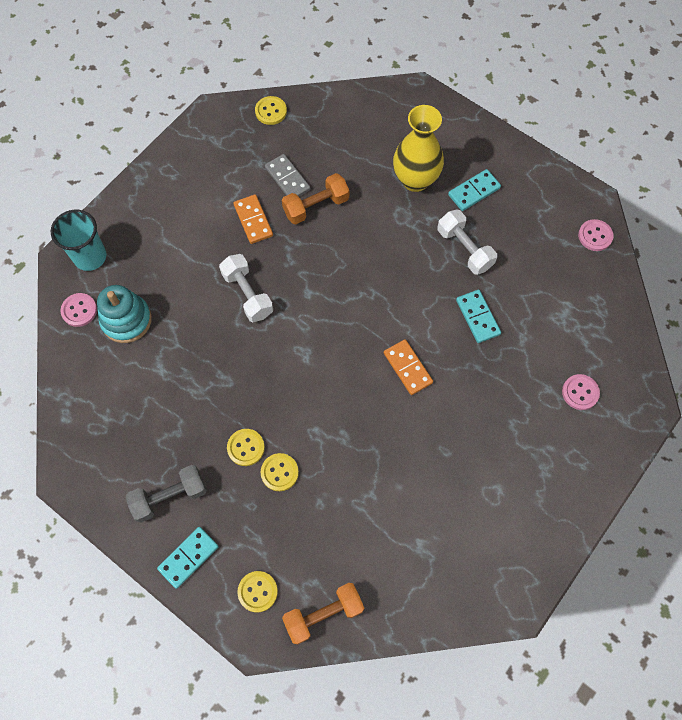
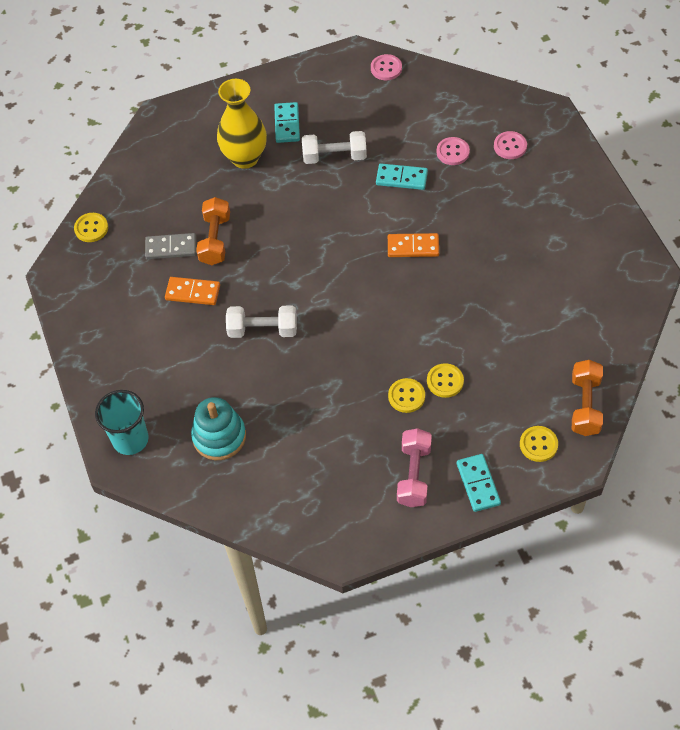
camera: 55 degrees left, 10 degrees down
pink button [61,293,97,327] -> pink button moved to [436,137,470,165]
grey dumbbell [126,465,207,523] -> pink dumbbell [397,428,432,507]

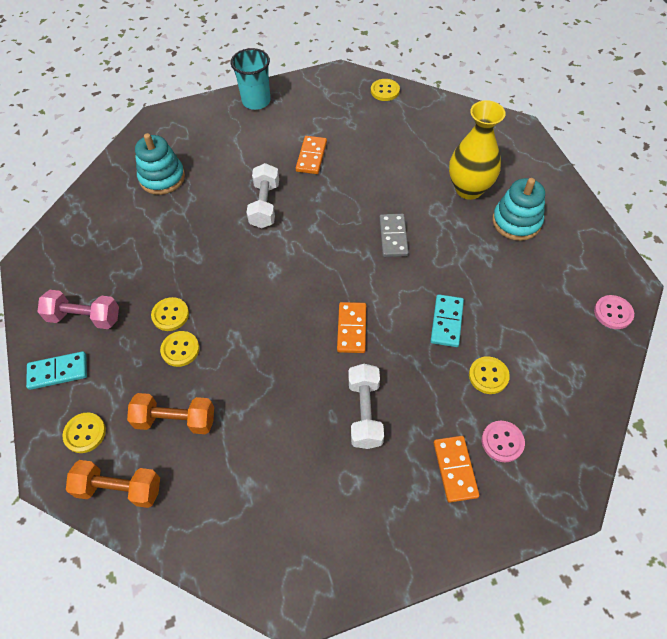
camera: 90 degrees right, 0 degrees up
turquoise cup [95,390,149,455] -> turquoise cup moved to [231,48,271,110]
grey domino [145,233,196,259] -> grey domino moved to [379,214,409,257]
orange dumbbell [196,197,230,265] -> orange dumbbell moved to [127,393,214,434]
turquoise domino [274,102,300,143] -> turquoise stacking toy [492,178,545,241]
white dumbbell [302,131,367,164] -> white dumbbell moved to [349,364,384,449]
pink button [436,137,470,165] -> yellow button [469,356,510,394]
none -> orange domino [434,436,479,502]

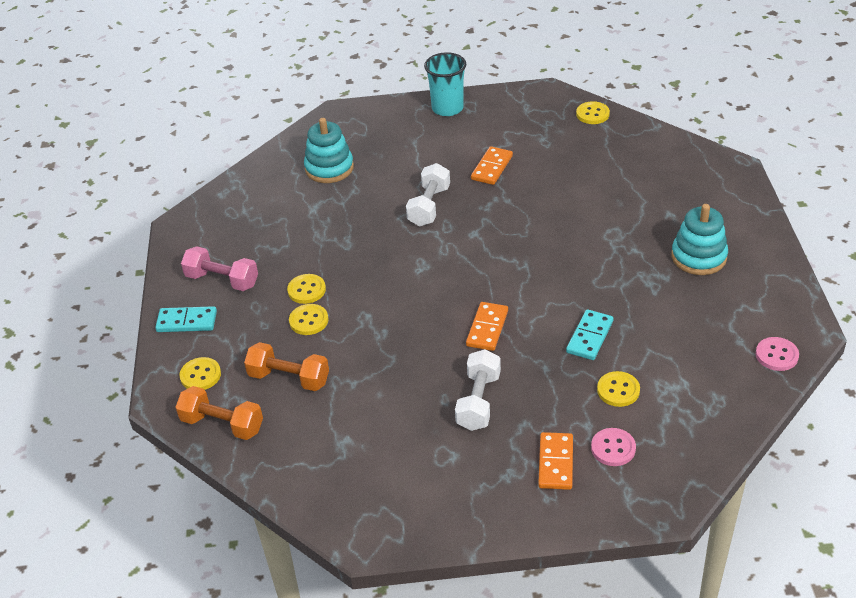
camera: 15 degrees right, 15 degrees down
grey domino [379,214,409,257] -> none
yellow vase [449,100,505,200] -> none

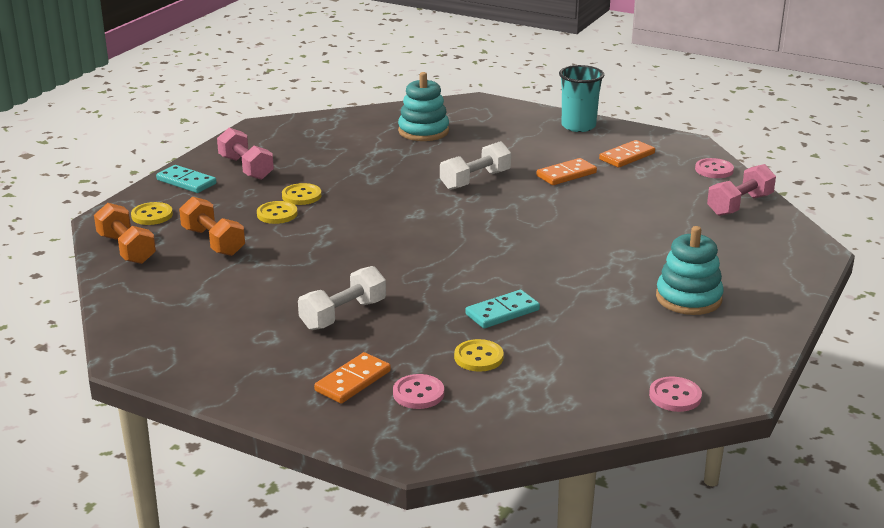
camera: 30 degrees right, 15 degrees down
orange domino [466,302,508,351] -> orange domino moved to [599,140,655,168]
yellow button [576,101,610,124] -> pink button [695,158,734,178]
none -> pink dumbbell [707,164,776,216]

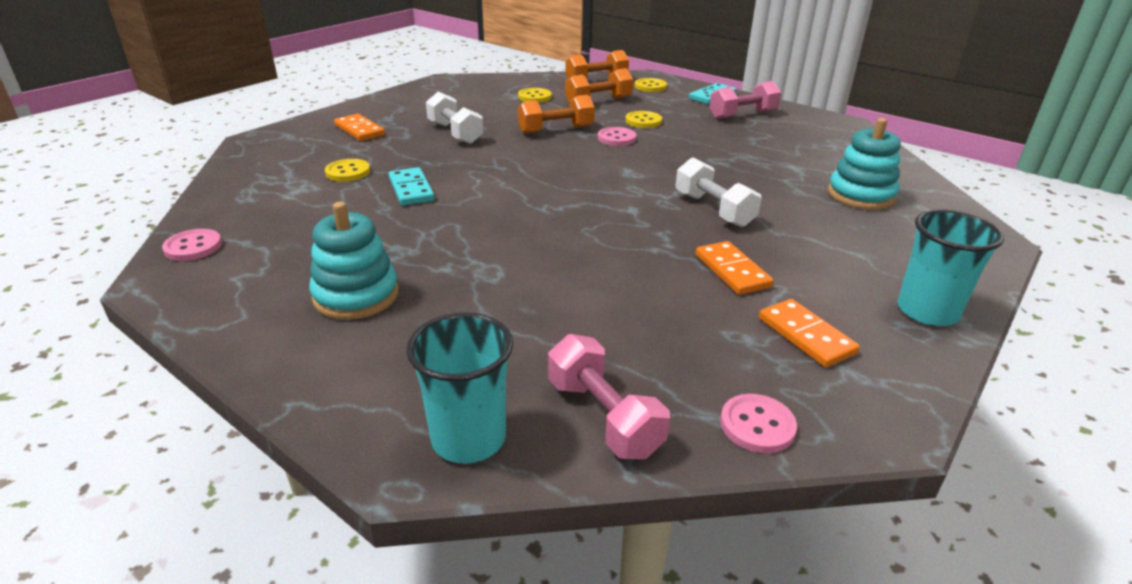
camera: 100 degrees right, 5 degrees up
yellow button [282,183,321,205] -> yellow button moved to [518,88,552,103]
pink button [393,374,444,409] -> pink button moved to [598,127,636,146]
none -> turquoise cup [406,312,513,464]
none -> orange dumbbell [518,95,595,134]

